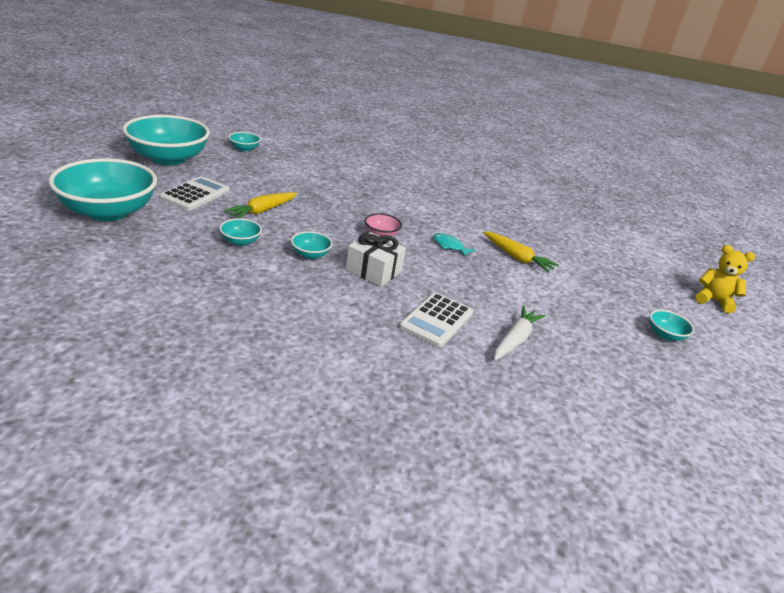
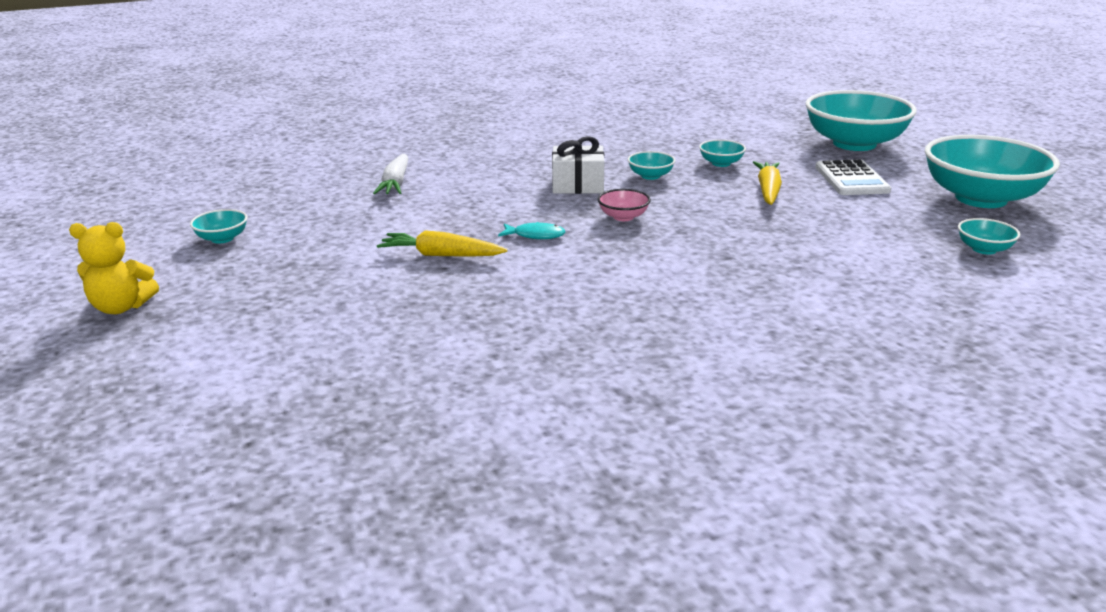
camera: 155 degrees right, 5 degrees down
white calculator [399,292,473,348] -> none

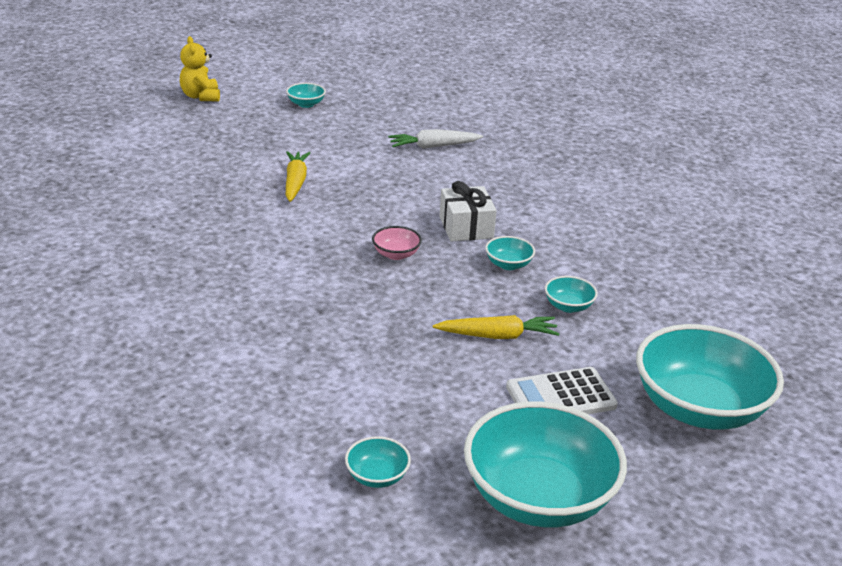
camera: 75 degrees right, 5 degrees up
turquoise fish [498,222,565,239] -> none

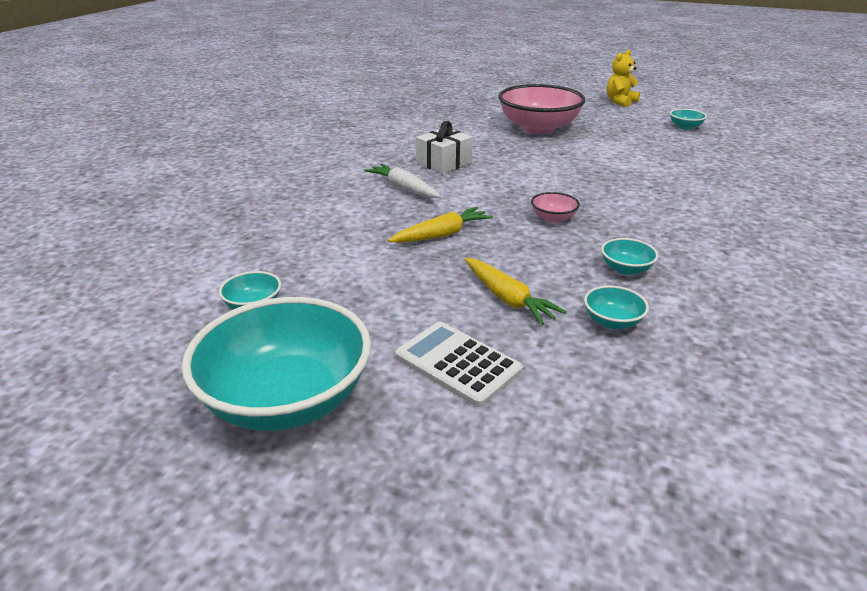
camera: 60 degrees right, 0 degrees up
yellow carrot [286,151,310,202] -> yellow carrot moved to [388,207,493,243]
white carrot [388,129,483,149] -> white carrot moved to [364,164,441,198]
white gift [439,181,497,241] -> white gift moved to [416,121,473,174]
turquoise bowl [636,324,784,430] -> none
none -> pink bowl [498,84,586,134]

